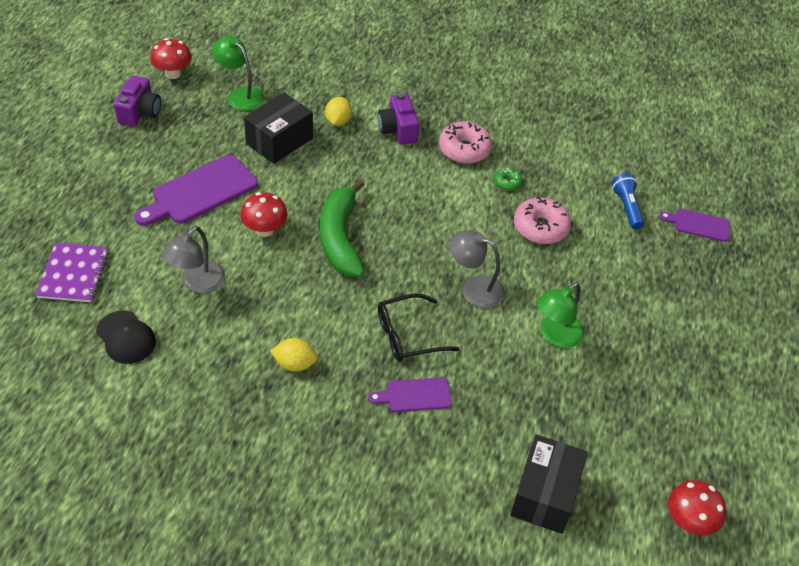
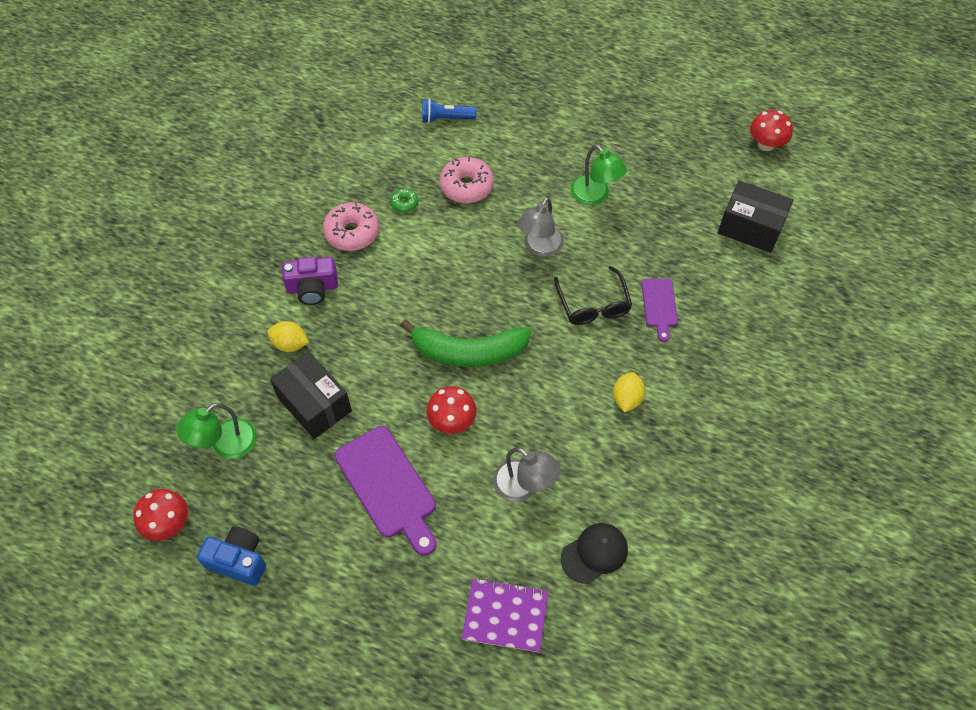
camera: 80 degrees left, 10 degrees up
purple camera [114,76,161,127] -> blue camera [197,526,266,586]
purple cutting board [659,209,730,242] -> none

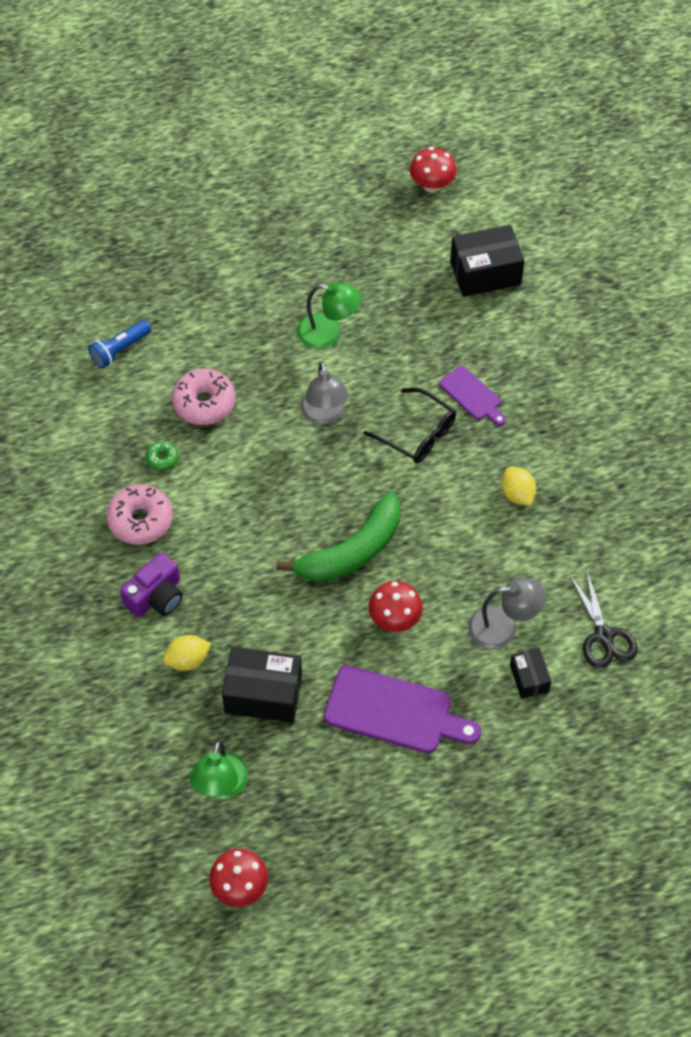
camera: 40 degrees left, 0 degrees up
blue camera [197,526,266,586] -> none
purple notebook [462,578,548,652] -> none
black cap [561,523,628,584] -> black scissors [570,571,637,668]
none -> black box [510,648,551,699]

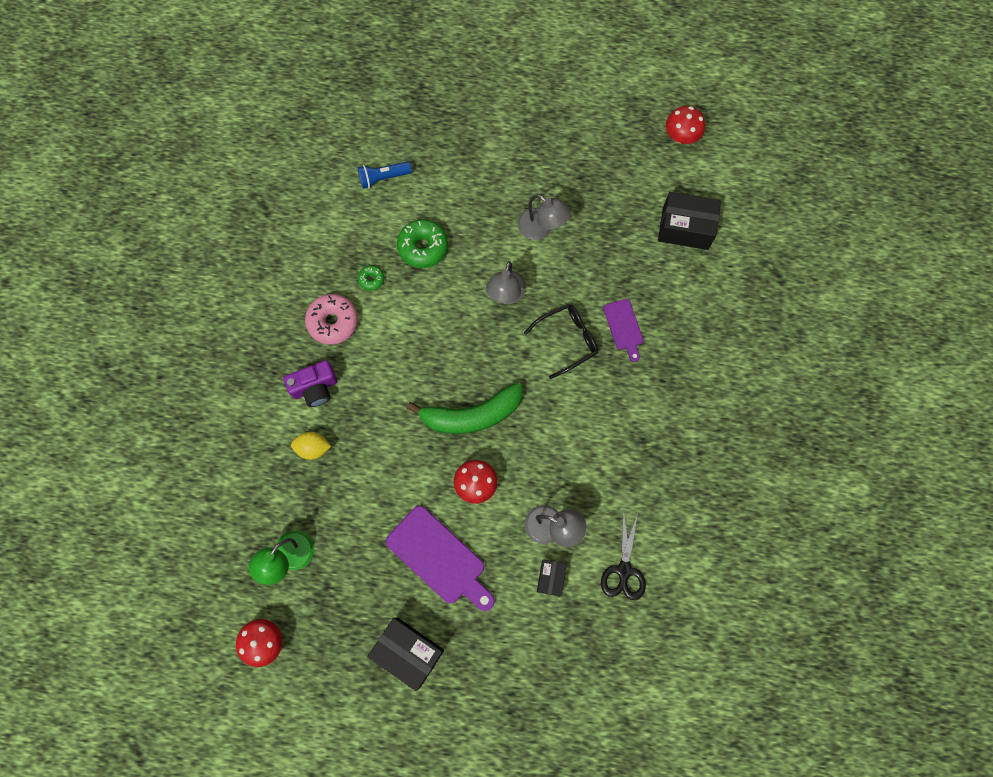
camera: 25 degrees right, 15 degrees up
pink donut [172,369,235,425] -> green donut [397,219,448,268]
black box [222,647,302,723] -> black box moved to [368,618,444,691]
green lamp [297,283,361,349] -> grey lamp [518,194,571,240]
black glasses [364,388,456,463] -> black glasses turned 90 degrees counterclockwise [524,304,598,379]
yellow lemon [501,467,536,506] -> none

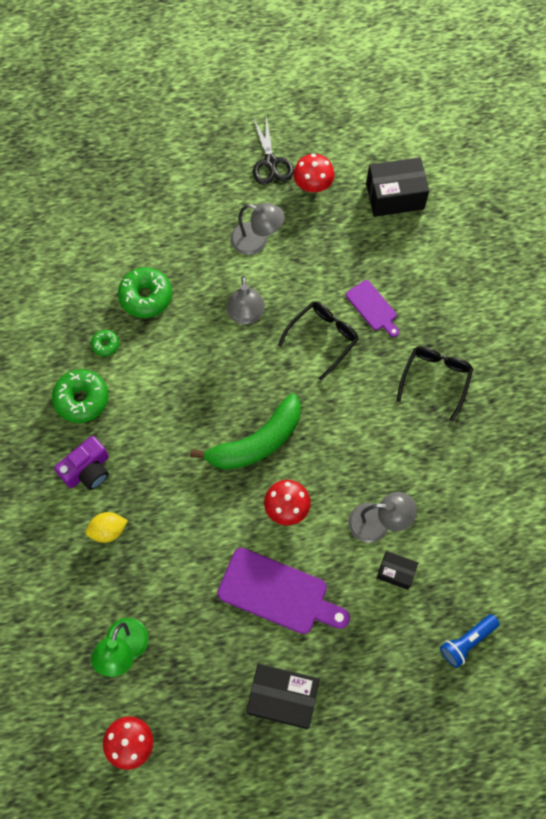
camera: 20 degrees left, 5 degrees down
pink donut [305,294,358,345] -> green donut [52,369,109,423]
blue flashlight [358,161,412,189] -> blue flashlight moved to [440,614,500,668]
black box [537,559,567,596] -> black box turned 60 degrees counterclockwise [377,551,418,590]
black scissors [601,509,646,600] -> black scissors moved to [253,115,294,185]
red mushroom [666,106,705,144] -> red mushroom moved to [293,154,334,193]
none -> black glasses [397,347,473,421]

